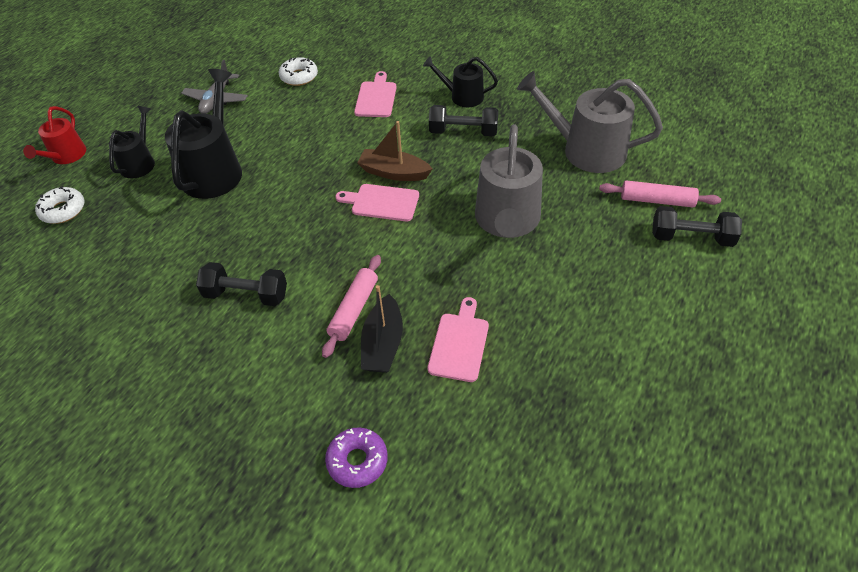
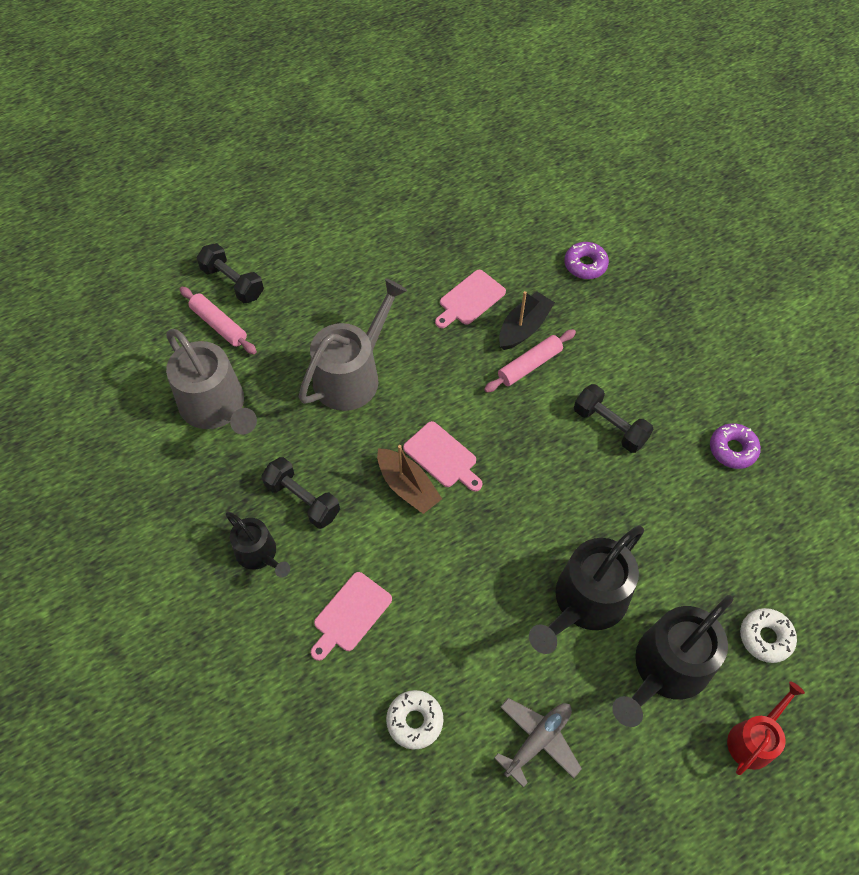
camera: 150 degrees left, 10 degrees up
black watering can [109,106,155,178] -> black watering can [612,595,733,727], size x1.73
none -> purple donut [710,423,761,469]

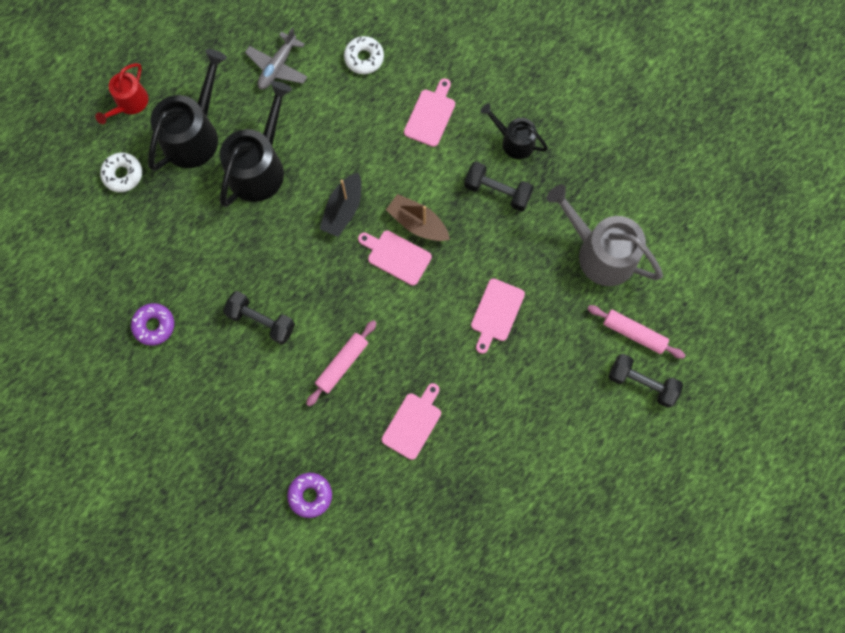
camera: 165 degrees right, 15 degrees up
grey watering can [298,279,407,411] -> pink cutting board [471,278,525,354]
black boat [499,291,555,350] -> black boat moved to [320,173,362,237]

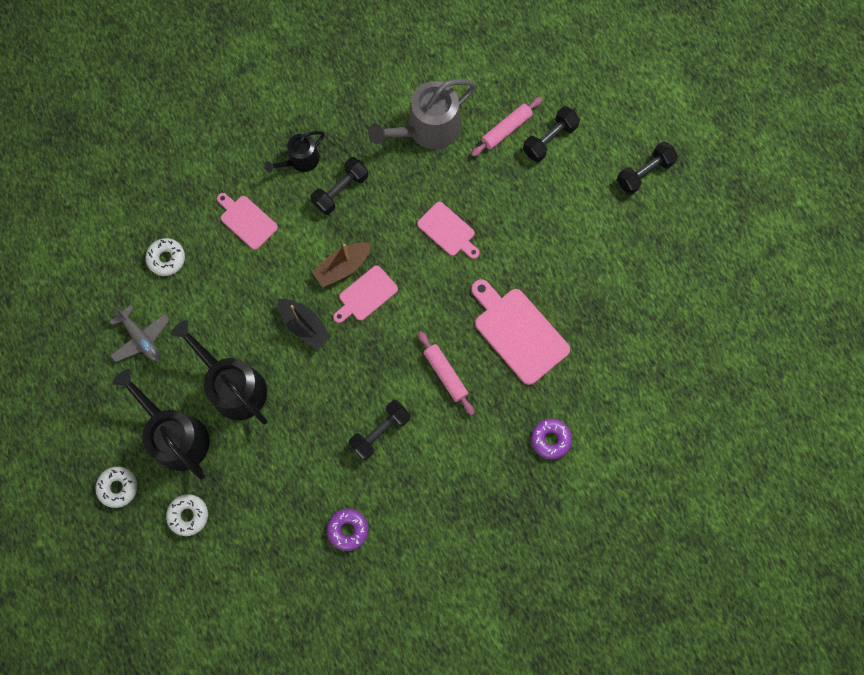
camera: 70 degrees left, 0 degrees up
red watering can [95,63,148,124] -> white donut [95,466,137,508]
pink cutting board [382,383,441,460] -> pink cutting board [471,279,570,385], size x1.65
none -> black dumbbell [617,141,678,195]

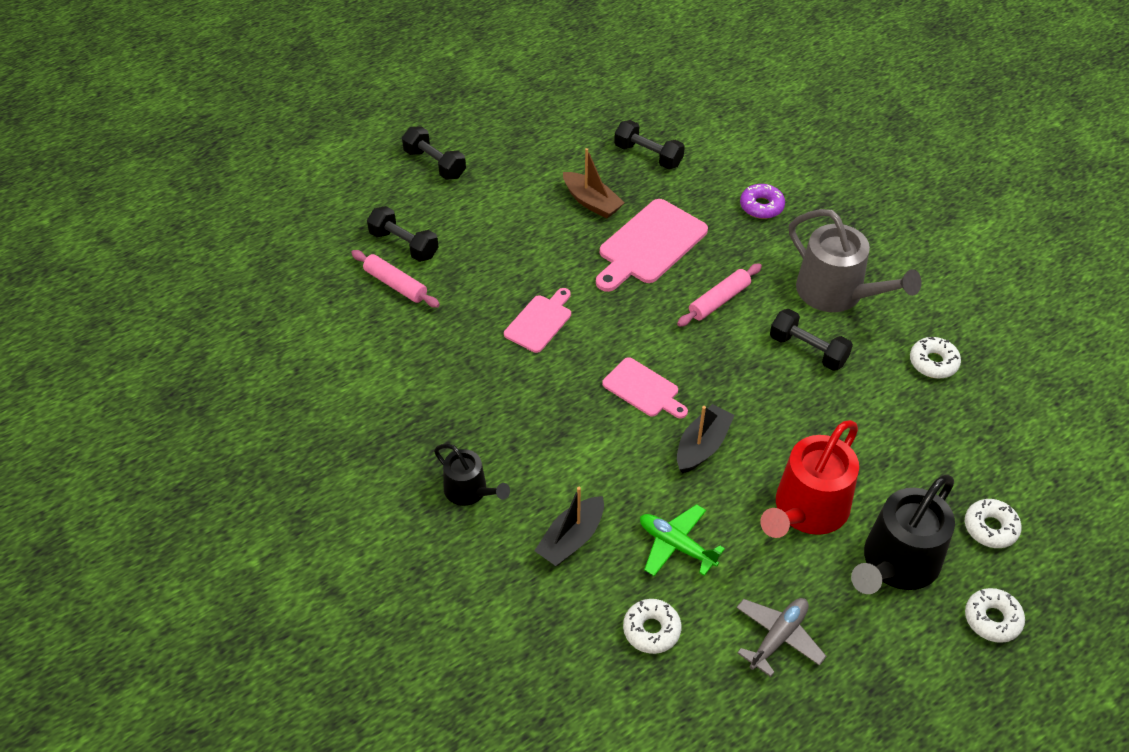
camera: 100 degrees left, 25 degrees down
black watering can [171,320,268,425] -> red watering can [760,420,859,538]
pink cutting board [217,193,278,250] -> black boat [534,487,604,566]
black dumbbell [310,157,368,215] -> black dumbbell moved to [614,120,685,169]
brown boat [312,242,372,287] -> brown boat moved to [563,148,625,219]
purple donut [327,509,368,551] -> white donut [910,336,961,379]
grey watering can [369,79,476,149] -> grey watering can moved to [789,209,922,312]
none -> green plane [640,504,725,576]

